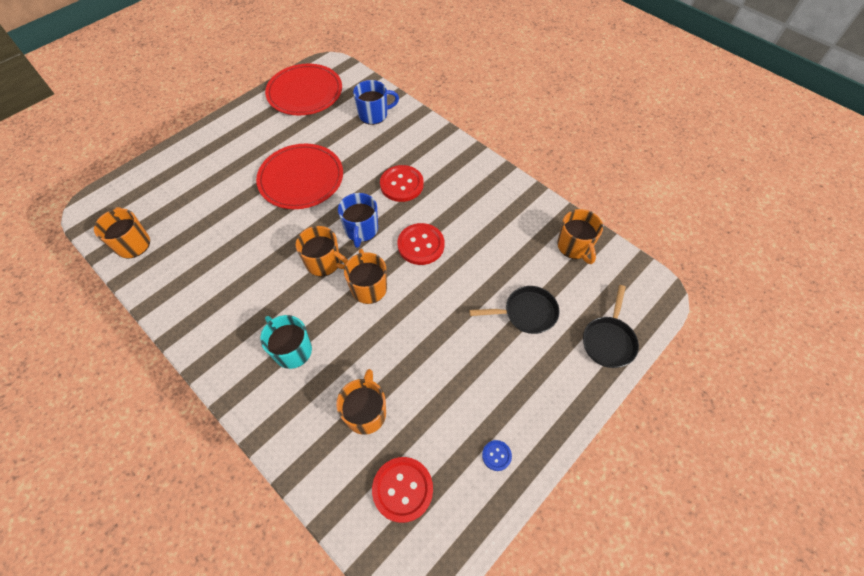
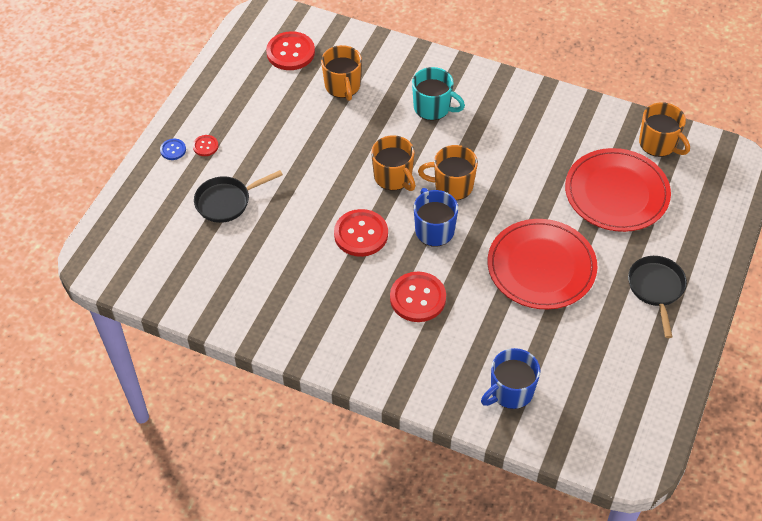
camera: 160 degrees right, 5 degrees down
red plate [265,64,342,115] -> red plate moved to [565,148,671,232]
blue button [482,440,512,471] -> blue button moved to [160,139,186,160]
orange mug [557,209,603,264] -> none
black pan [583,285,639,368] -> black pan moved to [628,256,687,338]
none -> red button [193,135,219,156]

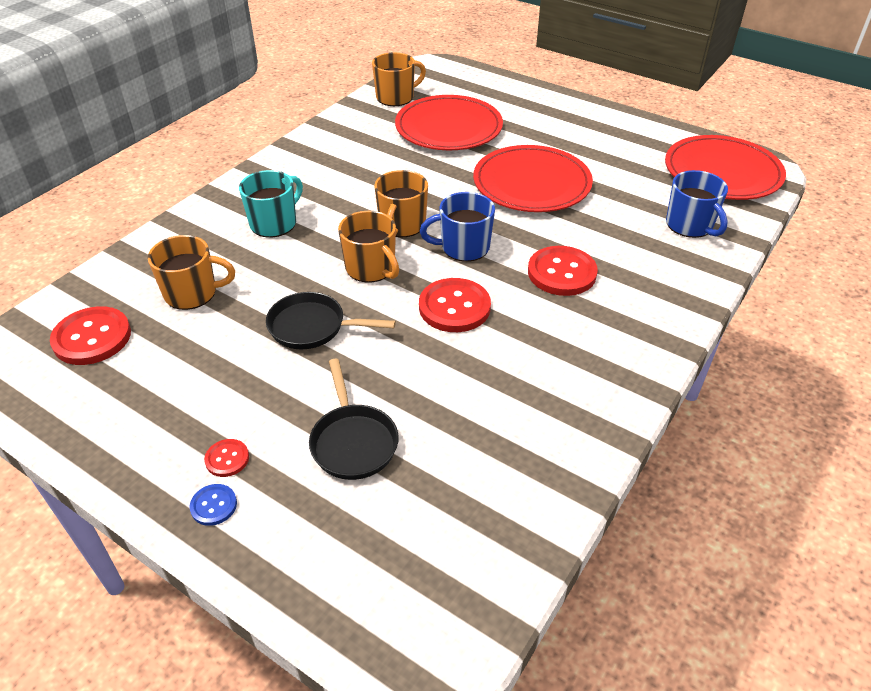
camera: 80 degrees left, 10 degrees down
orange mug [371,135,416,191] -> orange mug turned 75 degrees clockwise [338,211,399,283]
black pan [628,256,687,338] -> black pan moved to [266,292,396,349]
none -> red plate [665,135,786,200]

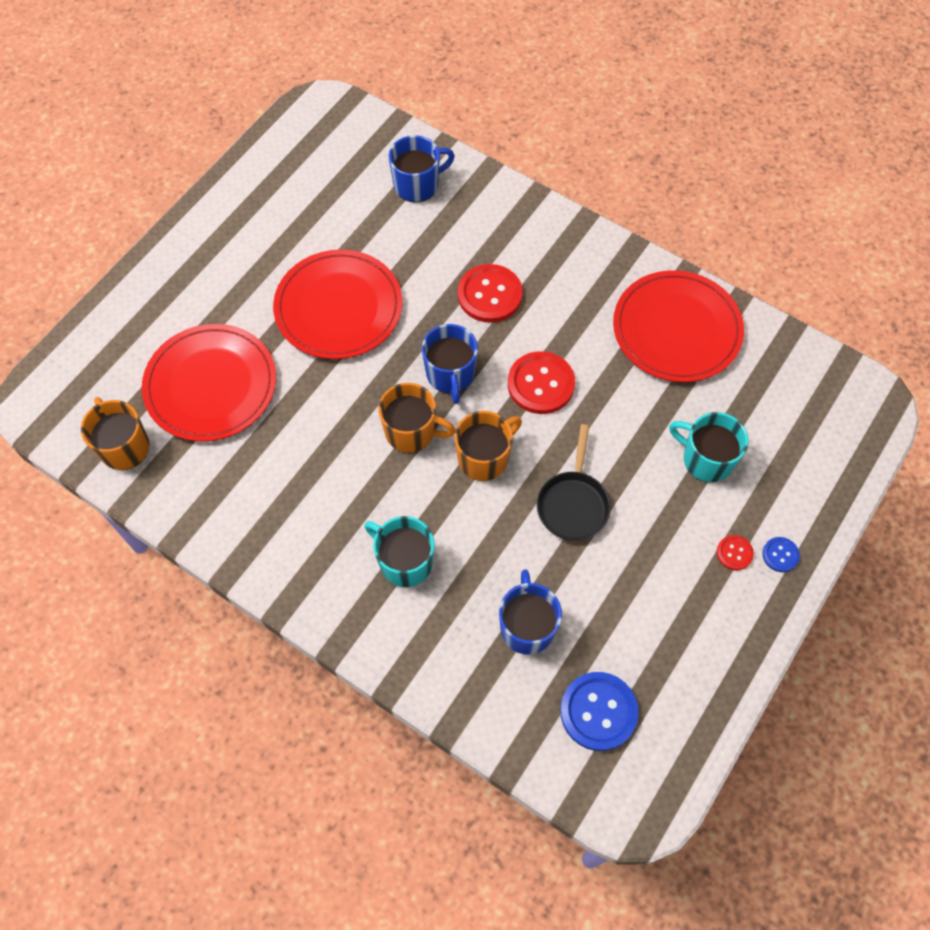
camera: 90 degrees left, 20 degrees up
red button [50,306,131,365] -> blue button [560,672,639,751]
orange mug [148,235,235,310] -> blue mug [499,569,562,655]
black pan [309,359,399,480] -> turquoise mug [669,412,749,482]
red plate [665,135,786,200] -> red plate moved to [613,270,744,382]

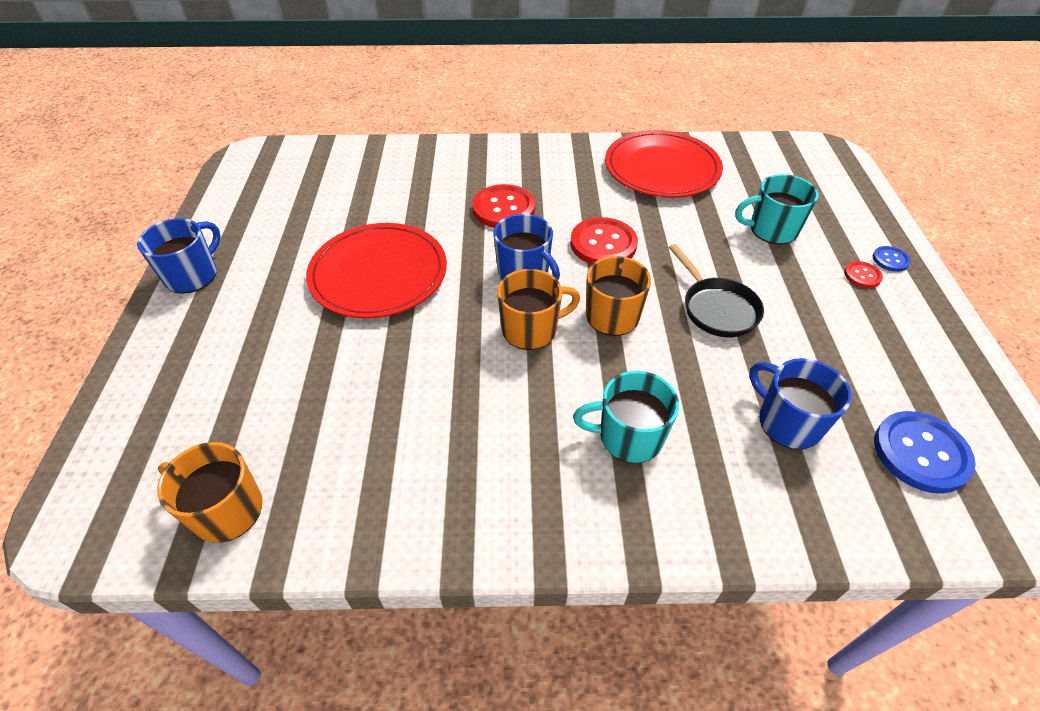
camera: 35 degrees left, 15 degrees down
red plate [142,324,276,442] -> none
blue mug [388,135,455,202] -> blue mug moved to [137,218,221,294]

